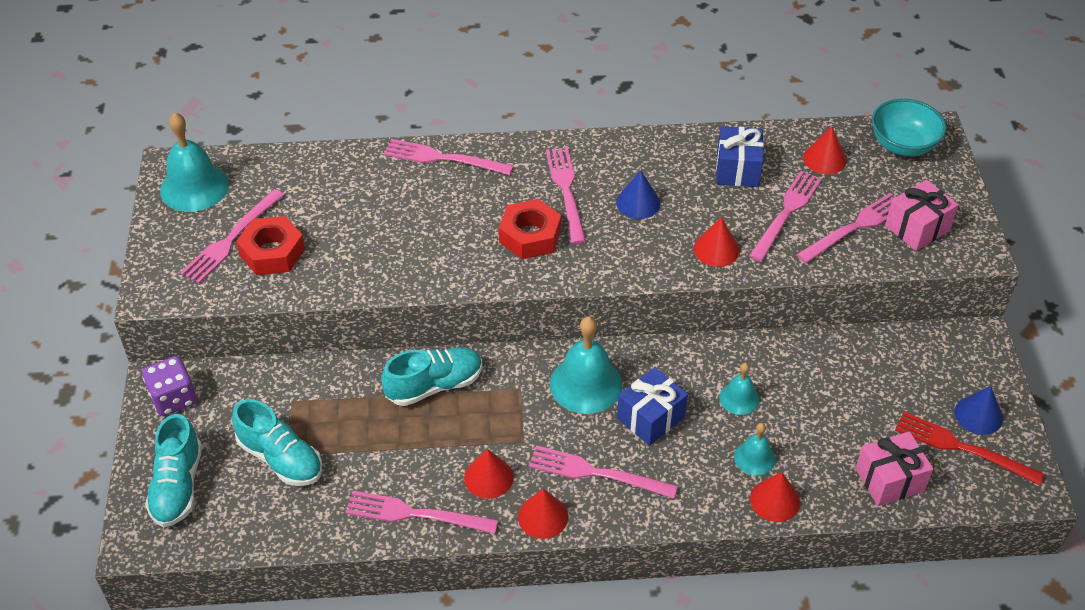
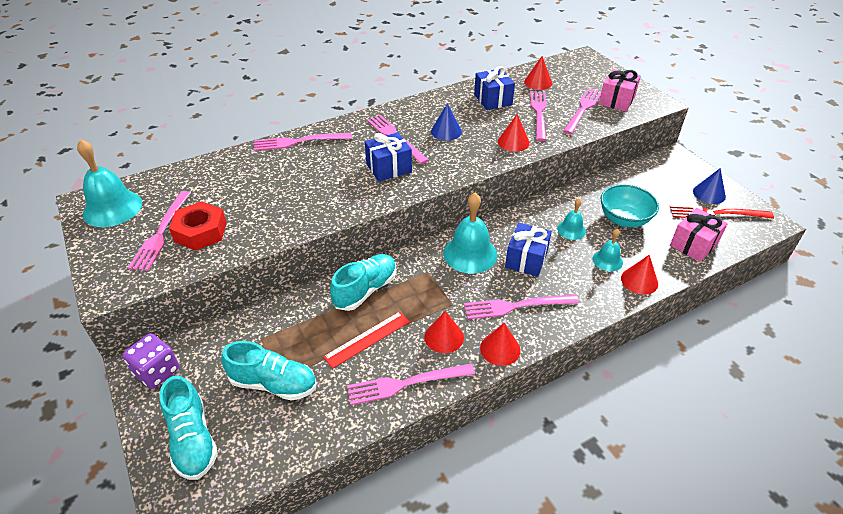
camera: 25 degrees left, 5 degrees down
red nut [499,199,561,259] -> blue gift [365,132,412,182]
turquoise bowl [872,99,946,156] -> turquoise bowl moved to [601,184,659,227]
none -> red ruler [323,312,410,369]

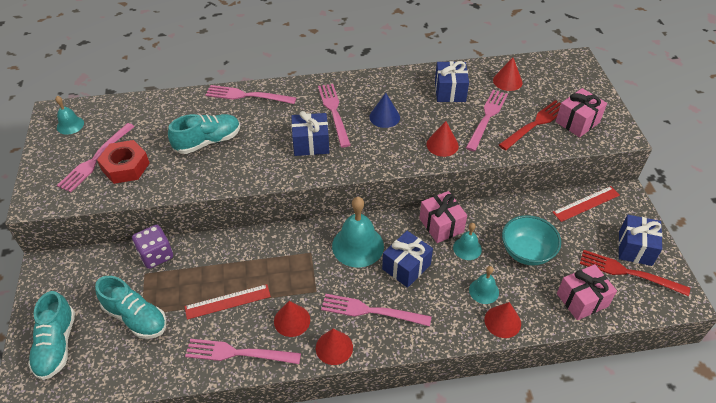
camera: 20 degrees right, 5 degrees up
turquoise bell [77,139,142,227] -> turquoise bell [55,96,84,135], size x0.55
purple dice [122,333,179,389] -> purple dice moved to [132,224,173,269]
turquoise shoe [330,254,396,311] -> turquoise shoe moved to [168,114,240,154]
pink fork [563,88,601,134] -> red fork [499,100,561,150]
blue cone [693,168,726,204] -> blue gift [618,215,662,266]
none -> pink gift [419,191,467,243]
none -> red ruler [552,186,620,222]

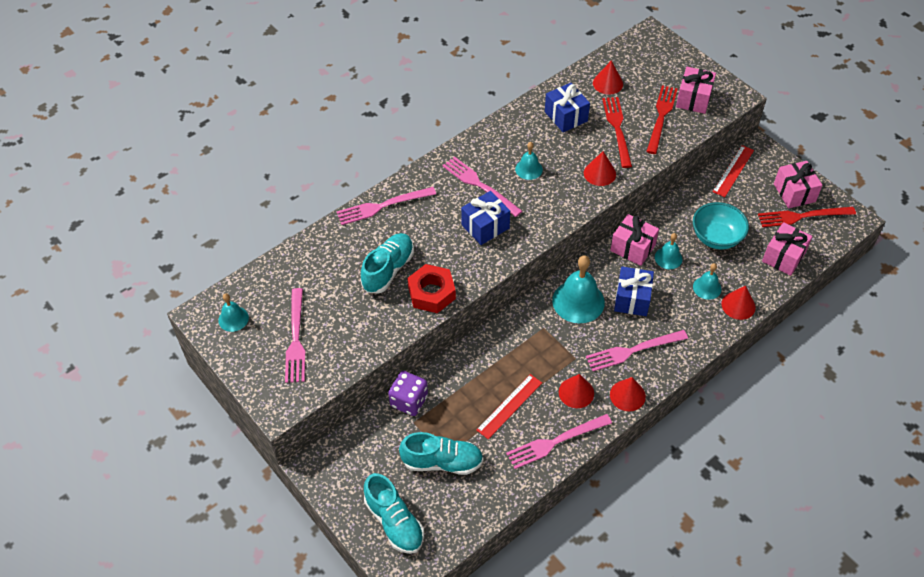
camera: 30 degrees left, 5 degrees up
red nut [97,140,150,184] -> red nut moved to [407,264,456,313]
blue cone [369,93,400,128] -> turquoise bell [515,142,543,180]
pink fork [466,90,508,151] -> red fork [602,97,632,168]
blue gift [618,215,662,266] -> pink gift [774,161,822,208]

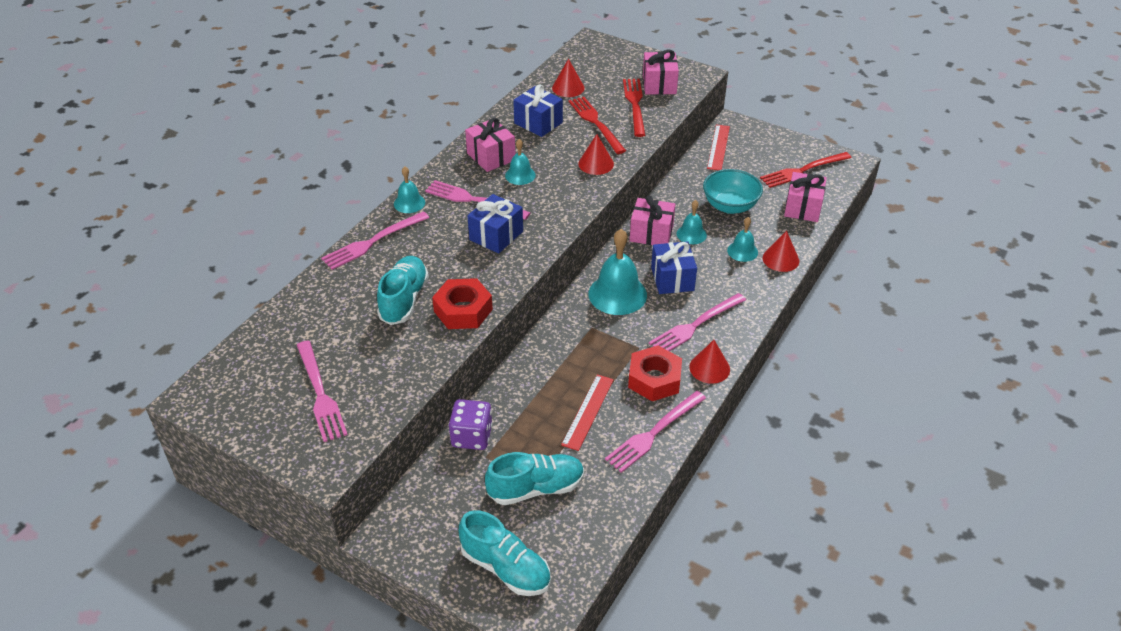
camera: 20 degrees left, 10 degrees down
turquoise bell [218,294,249,332] -> turquoise bell moved to [394,166,425,213]
red cone [559,374,594,408] -> red nut [628,345,682,401]
pink gift [774,161,822,208] -> pink gift moved to [465,118,515,172]

